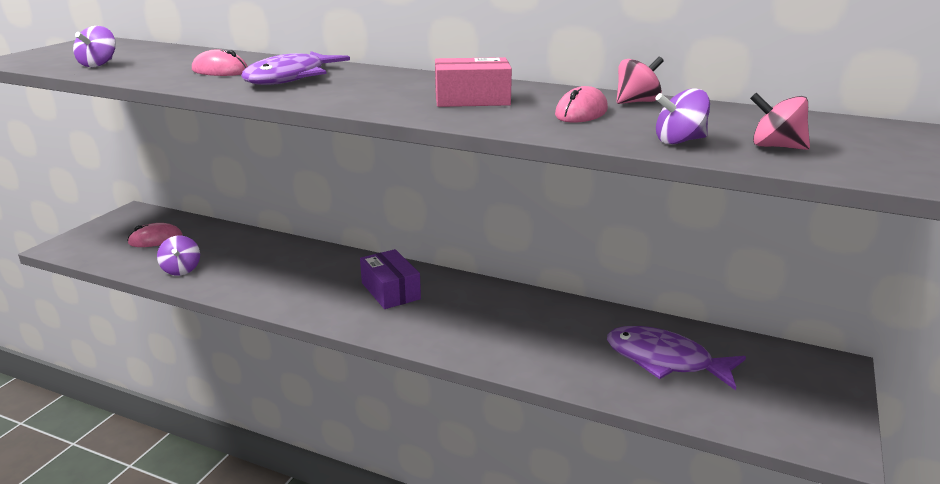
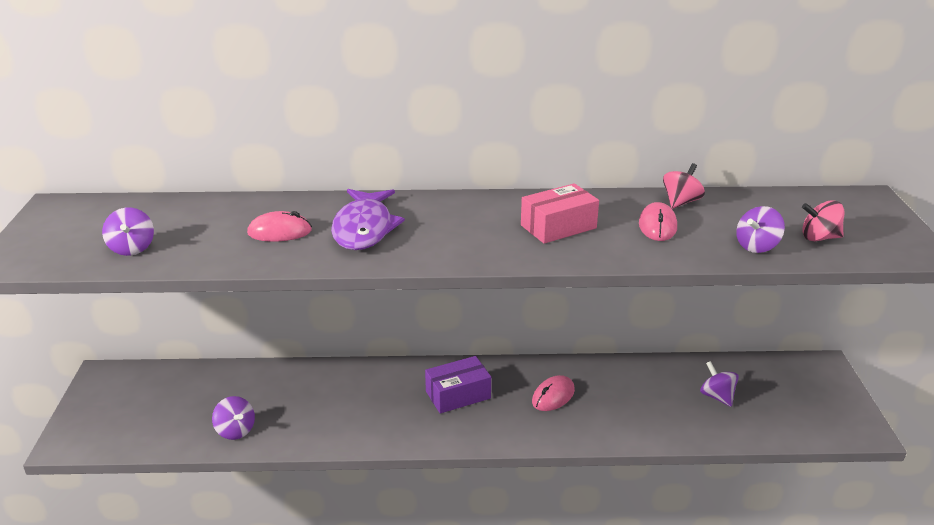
camera: 25 degrees left, 5 degrees up
pink mouse [127,223,183,247] -> pink mouse moved to [532,375,575,411]
purple box [360,249,421,309] -> purple box turned 60 degrees counterclockwise [425,356,491,413]
purple fish [607,326,746,390] -> purple spinning top [700,361,739,407]

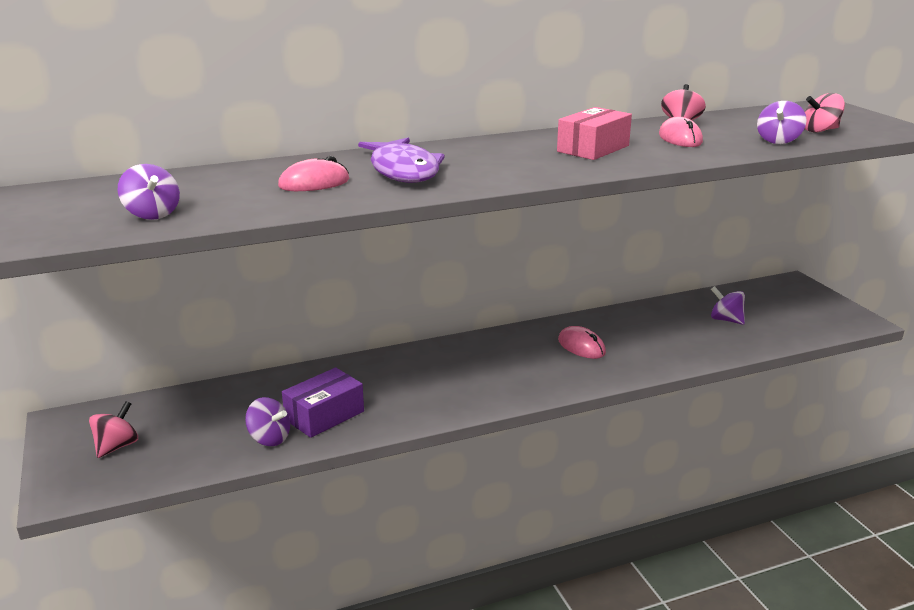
camera: 20 degrees left, 5 degrees down
purple box [425,356,491,413] -> purple box moved to [282,368,364,438]
pink mouse [532,375,575,411] -> pink mouse turned 60 degrees counterclockwise [558,326,606,359]
none -> pink spinning top [89,401,138,458]

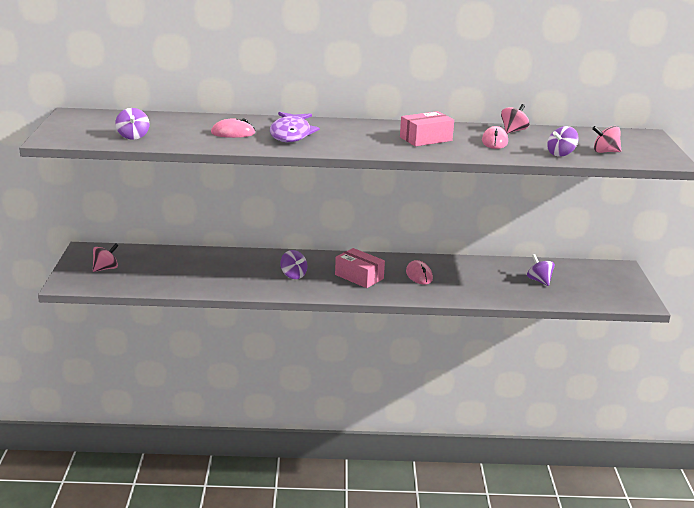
camera: 20 degrees right, 0 degrees up
purple spinning top [245,397,290,446] -> purple spinning top moved to [280,250,307,279]
purple box [282,368,364,438] -> none
none -> pink box [335,248,385,288]

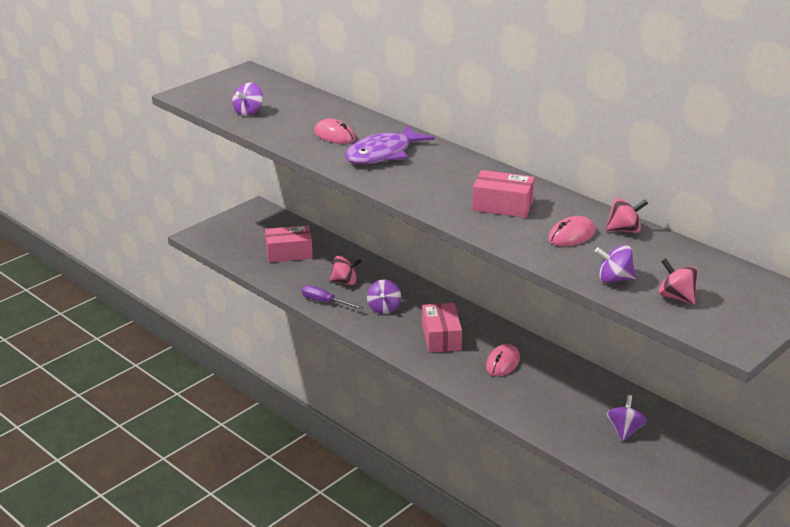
camera: 45 degrees right, 5 degrees up
pink spinning top [93,243,118,272] -> pink spinning top moved to [329,256,361,285]
none -> pink box [265,225,313,263]
none -> purple screwdriver [302,285,363,309]

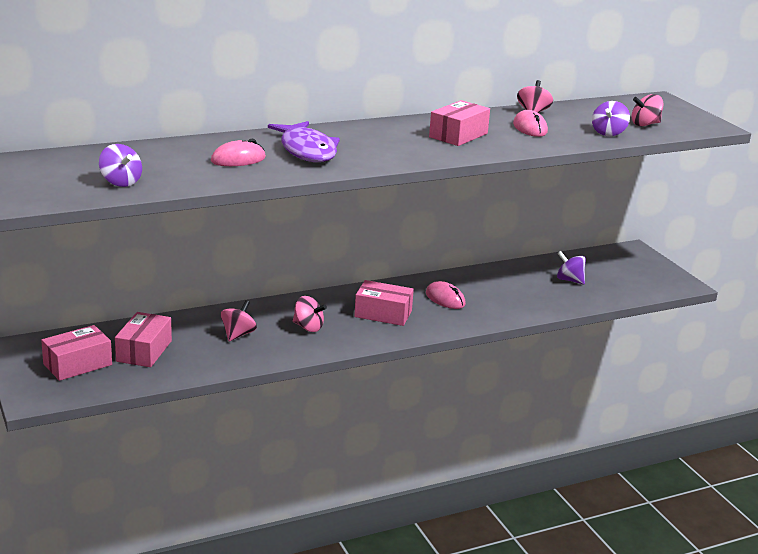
camera: 70 degrees left, 5 degrees down
purple screwdriver [302,285,363,309] -> none
purple spinning top [367,280,401,314] -> pink spinning top [293,296,327,332]
none -> pink box [41,325,112,381]

